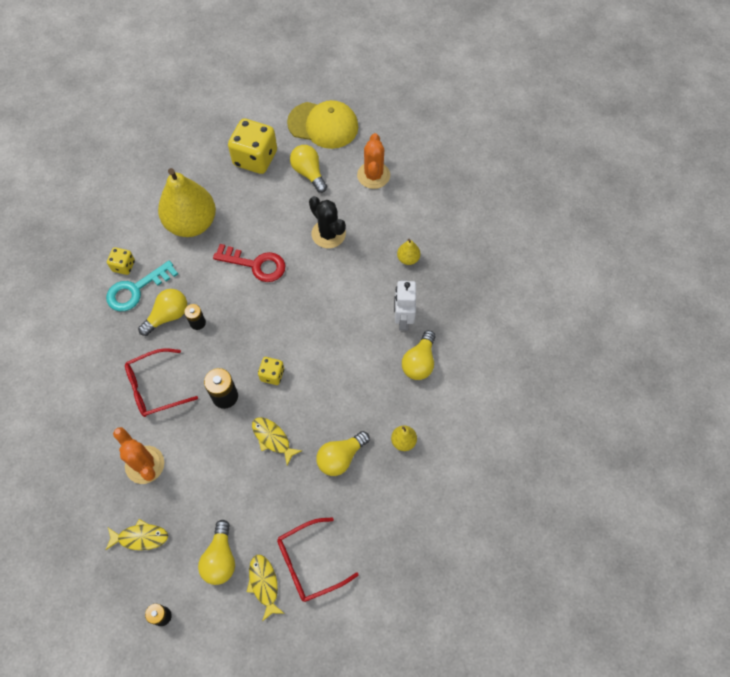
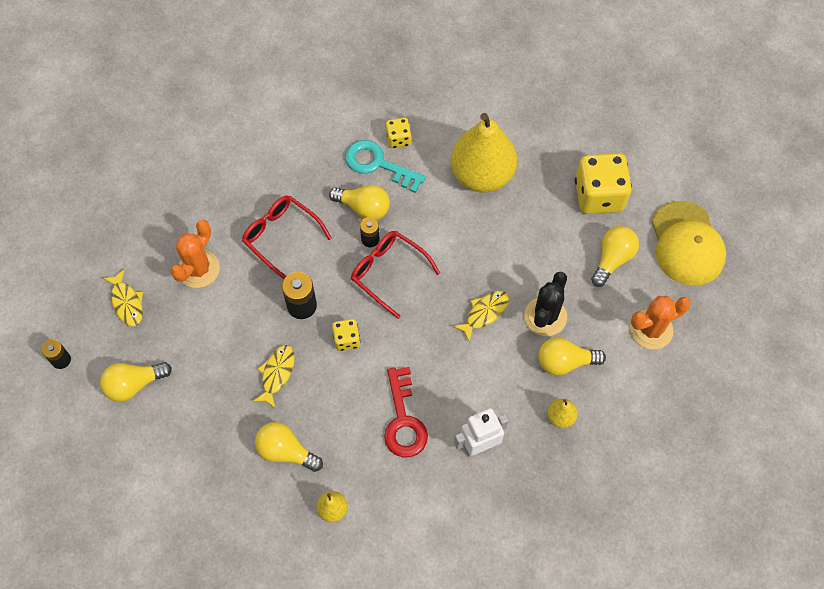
camera: 65 degrees right, 0 degrees up
red key [213,244,286,282] -> red key moved to [384,367,428,457]
yellow fish [247,555,285,621] -> yellow fish moved to [452,291,509,342]
red glasses [277,517,359,602] -> red glasses moved to [351,231,440,319]
yellow light bulb [402,330,435,380] -> yellow light bulb moved to [538,337,606,376]

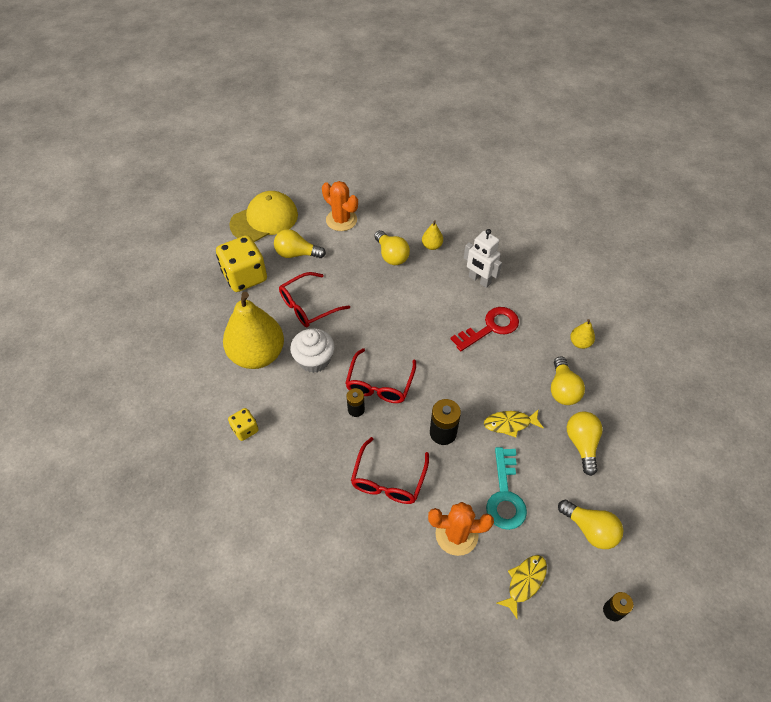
camera: 115 degrees left, 10 degrees down
yellow light bulb [329,185,390,220] -> yellow light bulb moved to [567,411,603,476]
yellow dice [332,319,360,351] -> none
turquoise key [345,140,426,193] -> turquoise key moved to [486,447,527,530]
yellow fish [452,291,509,342] -> none
black cactus [524,272,567,336] -> none
none -> red glasses [279,272,350,327]
none -> white cupcake [290,328,335,373]

